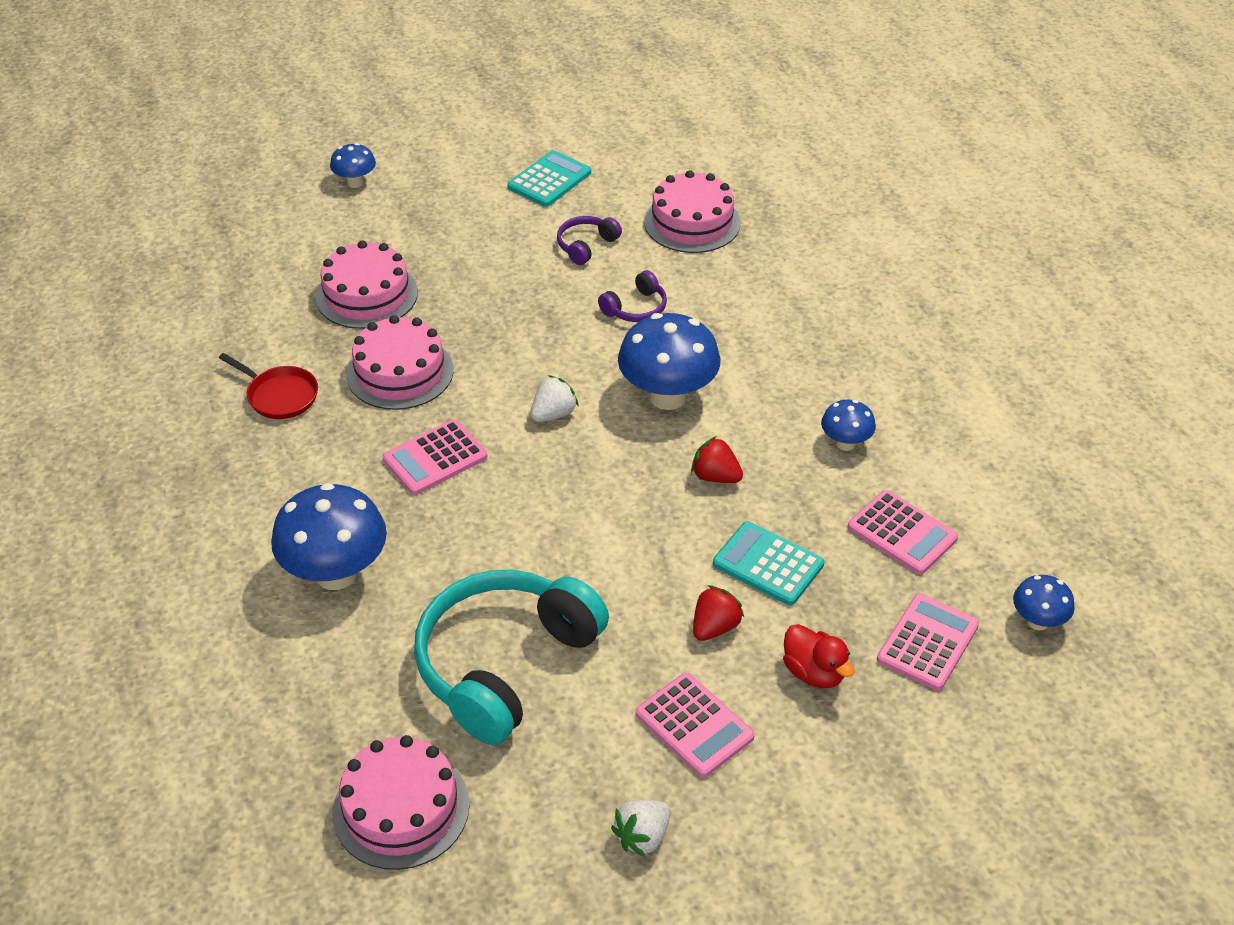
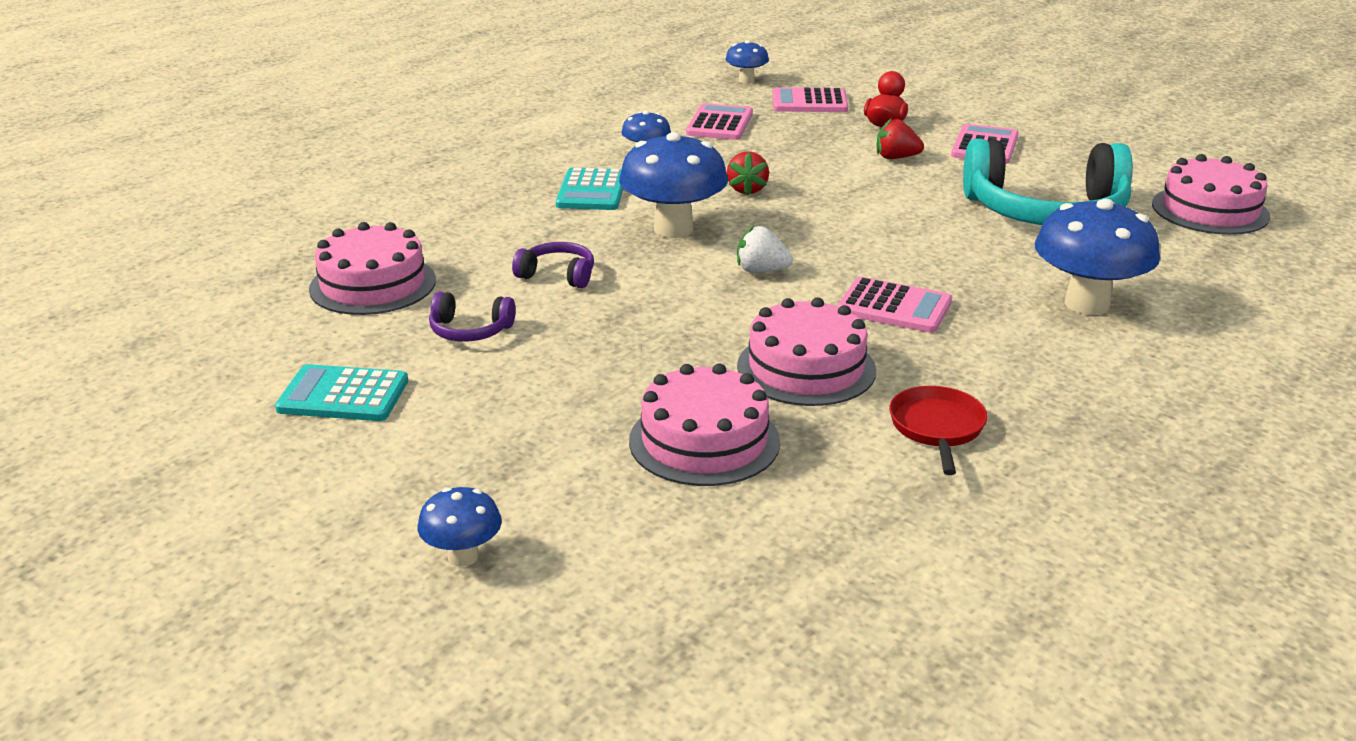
camera: 120 degrees left, 15 degrees down
white strawberry [611,800,671,857] -> none
turquoise calculator [713,521,824,605] -> turquoise calculator moved to [556,168,624,210]

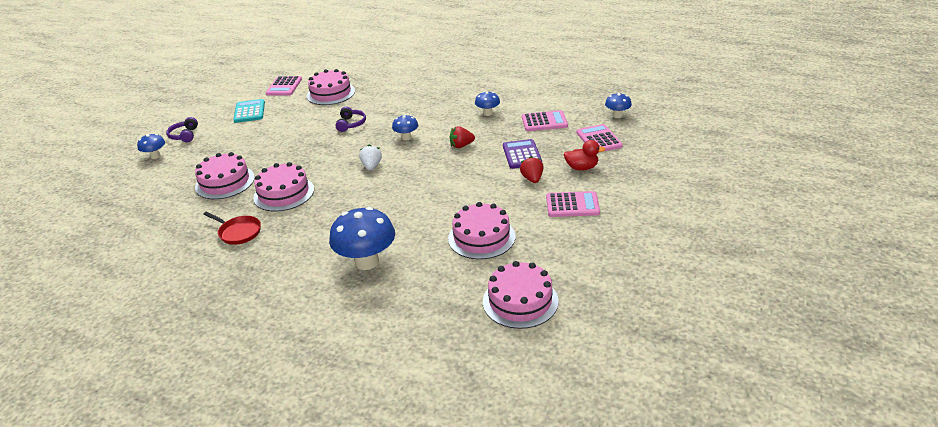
camera: 75 degrees right, 5 degrees up
purple headphones [429,292,516,342] -> purple headphones moved to [166,117,198,142]
turquoise calculator [556,168,624,210] -> none
blue mushroom [619,132,728,238] -> blue mushroom [392,115,418,141], size x0.52
pink calculator [837,277,952,333] -> pink calculator moved to [266,76,302,96]
red pan [889,386,988,475] -> red pan turned 45 degrees clockwise [203,211,261,245]
turquoise headphones [963,138,1133,225] -> pink cake [448,202,515,259]
none -> purple calculator [503,139,542,169]

